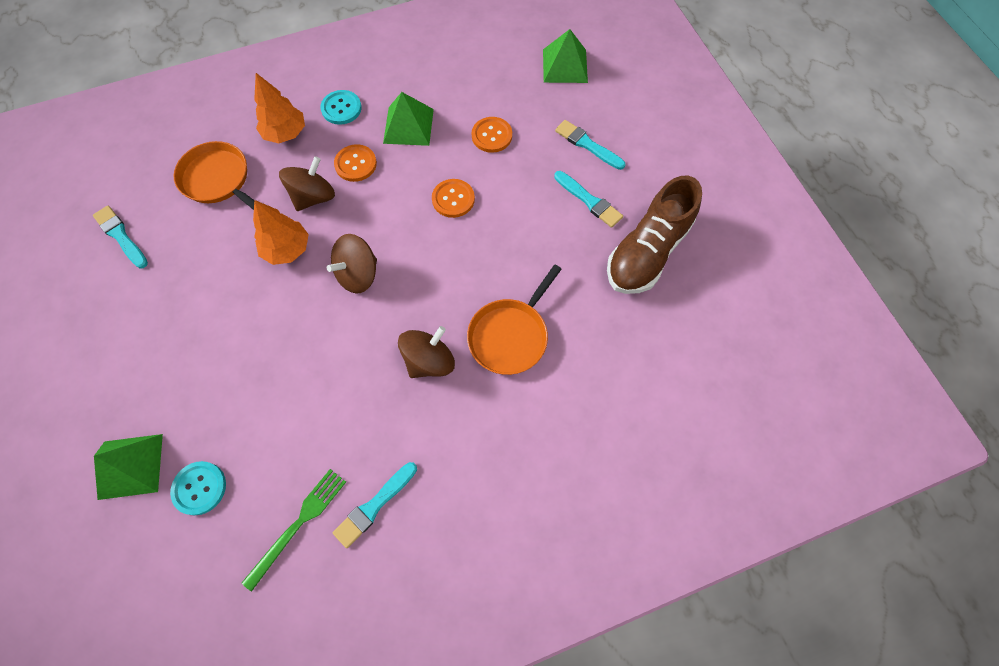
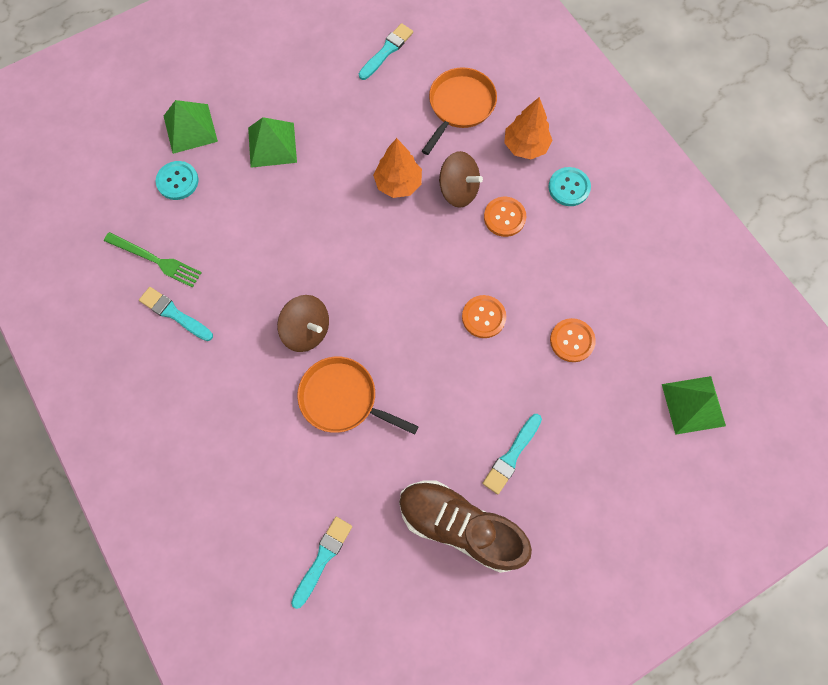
camera: 80 degrees right, 5 degrees up
brown spinning top [327,234,377,293] -> none
green pyramid [383,92,434,146] -> green pyramid moved to [248,117,297,168]
turquoise brush [555,120,625,170] -> turquoise brush moved to [291,517,352,609]

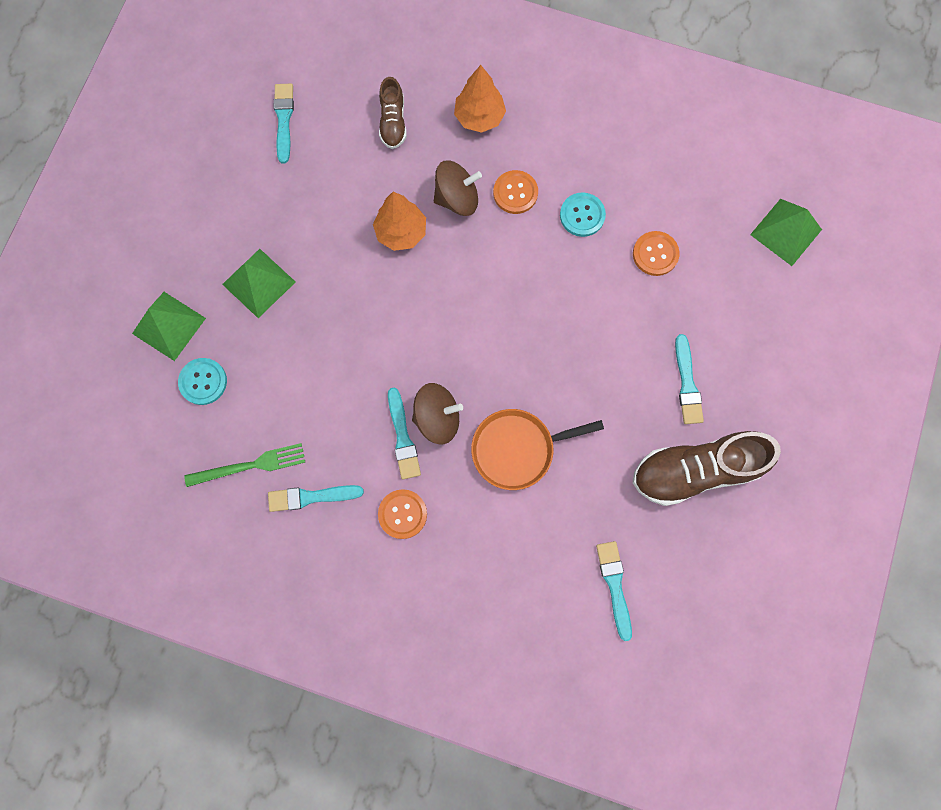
camera: 40 degrees left, 5 degrees up
orange pan [422,67,497,155] -> brown shoe [379,77,407,149]
orange button [462,295,506,338] -> orange button moved to [378,489,427,539]
turquoise button [548,167,591,206] -> turquoise button moved to [560,193,606,237]
none -> turquoise brush [388,388,421,480]

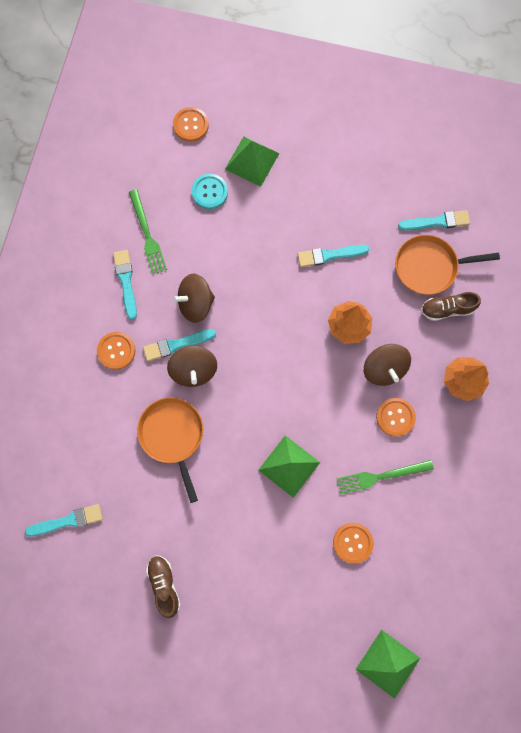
camera: 85 degrees right, 0 degrees up
green pyramid [222,249,295,318] -> green pyramid moved to [259,435,320,498]
turquoise button [560,193,606,237] -> green fork [337,460,434,495]
brown shoe [632,431,781,506] -> brown shoe [146,555,181,618], size x0.53
turquoise brush [675,334,704,424] -> turquoise brush moved to [297,245,370,267]
none -> brown spinning top [172,273,215,323]
none -> orange button [173,107,209,142]
none -> orange pan [395,235,500,295]

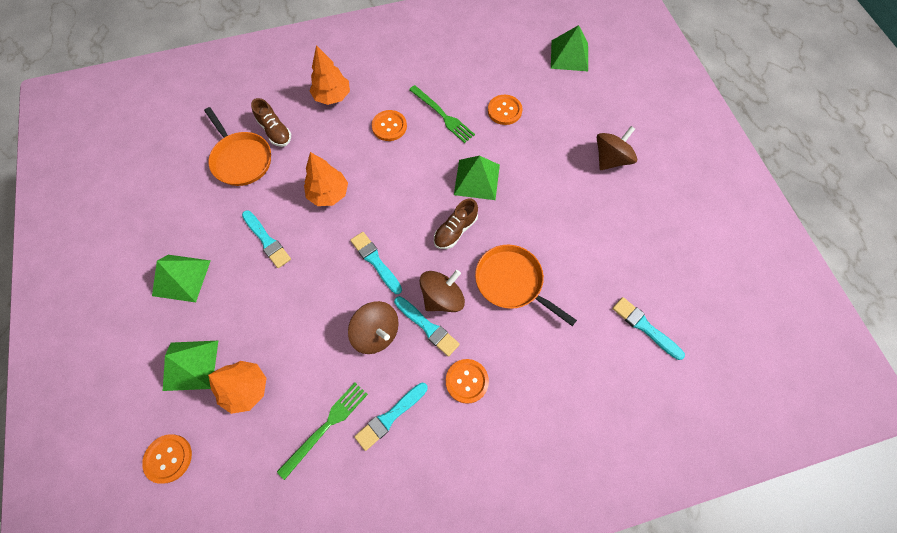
camera: 120 degrees left, 10 degrees down
orange pan [137,397,203,503] -> orange pan turned 90 degrees clockwise [475,245,577,326]
brown shoe [146,555,181,618] -> brown shoe moved to [434,199,478,249]
turquoise button [192,174,228,209] -> orange tree [208,361,267,414]
brown spinning top [364,344,411,386] -> brown spinning top moved to [597,126,637,170]
turquoise brush [398,210,470,231] -> turquoise brush moved to [350,232,402,294]
none -> green pyramid [152,255,211,302]

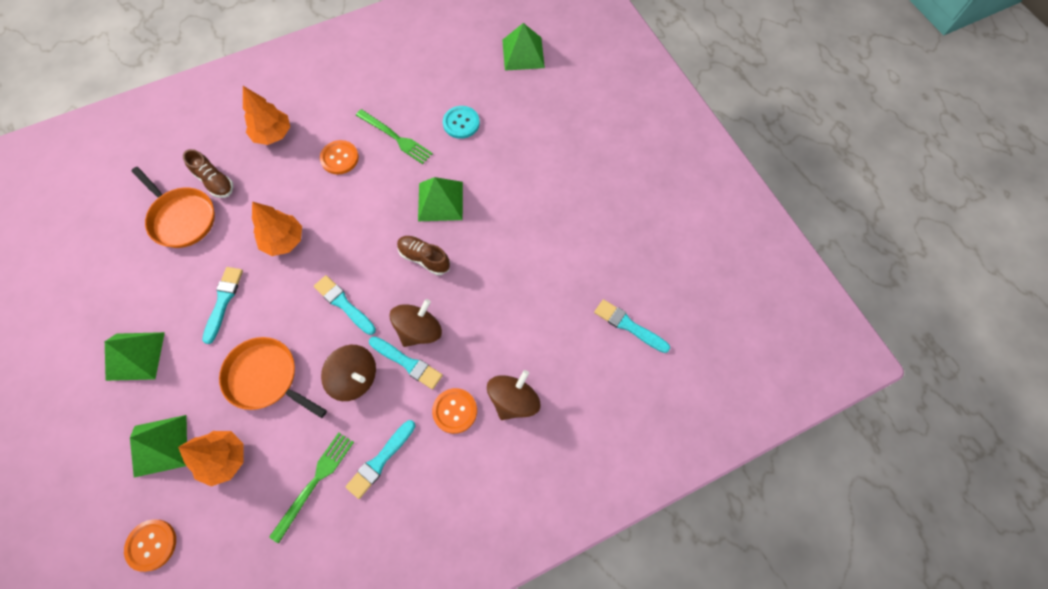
camera: 10 degrees left, 0 degrees up
turquoise brush [242,210,291,268] -> turquoise brush turned 120 degrees counterclockwise [202,267,243,344]
brown shoe [434,199,478,249] -> brown shoe turned 90 degrees clockwise [397,236,450,275]
orange pan [475,245,577,326] -> orange pan moved to [219,337,327,418]
orange button [488,95,522,125] -> turquoise button [443,106,480,139]
brown spinning top [597,126,637,170] -> brown spinning top moved to [487,370,540,420]

